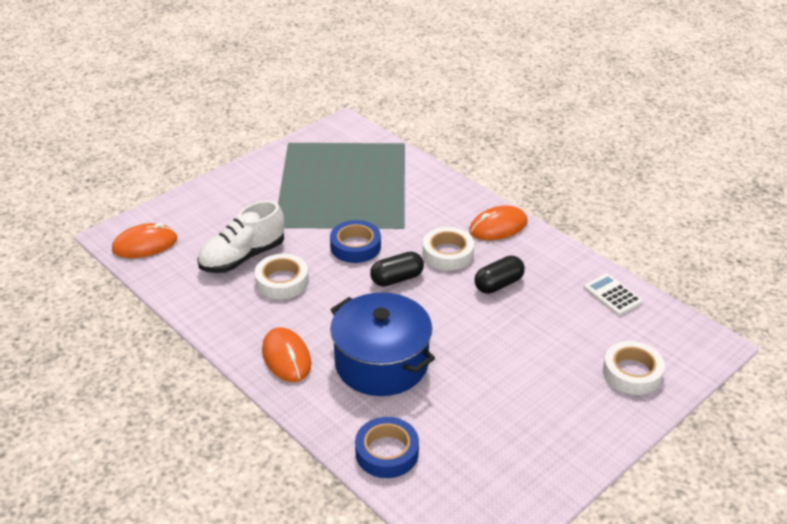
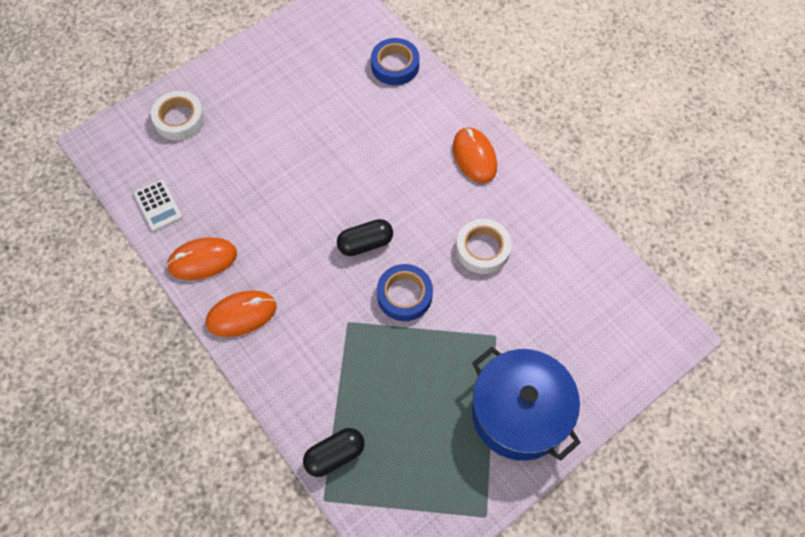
camera: 175 degrees left, 25 degrees up
orange mouse [112,223,177,258] -> orange mouse moved to [166,237,237,280]
white shoe [197,200,284,273] -> none
blue pot [330,292,435,396] -> blue pot moved to [472,347,581,461]
white tape [423,227,474,270] -> none
black capsule [474,255,525,294] -> black capsule moved to [303,428,364,477]

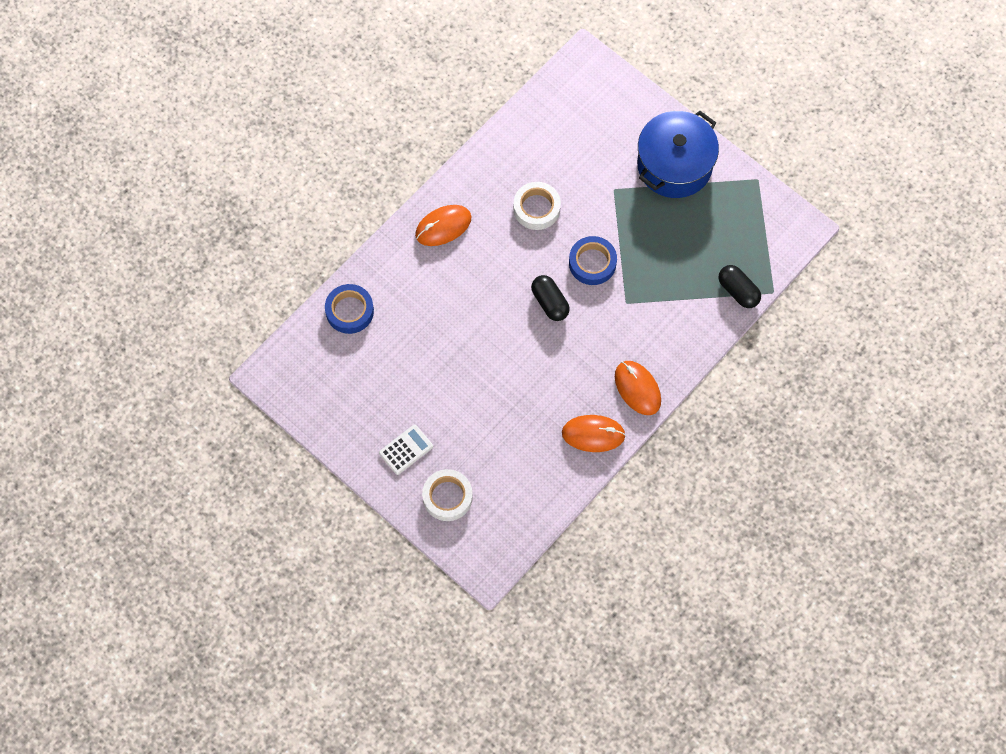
camera: 100 degrees left, 5 degrees up
white calculator [133,179,183,232] -> white calculator moved to [379,425,433,475]
orange mouse [166,237,237,280] -> orange mouse turned 60 degrees counterclockwise [562,415,626,452]

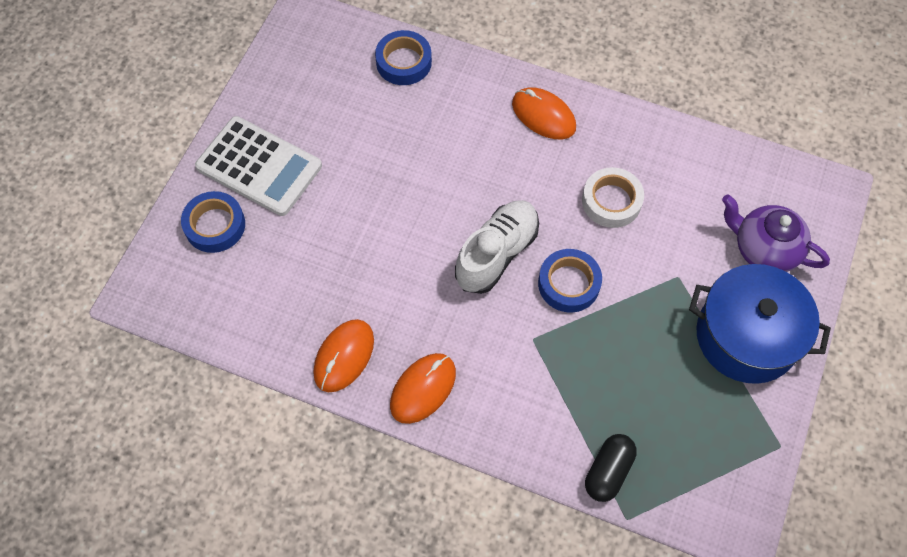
camera: 70 degrees right, 5 degrees down
white calculator [379,425,433,475] -> white calculator [195,116,322,216], size x1.94
white tape [422,469,473,521] -> blue tape [181,191,245,253]
black capsule [531,275,570,321] -> white shoe [455,200,539,294]
orange mouse [562,415,626,452] -> orange mouse turned 45 degrees clockwise [313,319,374,392]
none -> purple teapot [722,194,830,272]

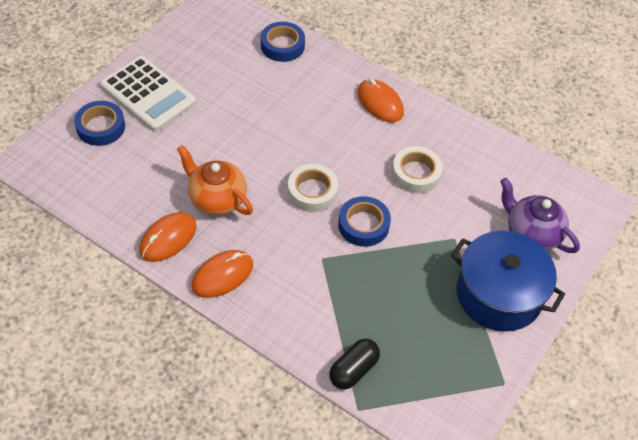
camera: 10 degrees right, 10 degrees down
white shoe [455,200,539,294] -> white tape [288,164,338,212]
none -> orange teapot [177,145,253,215]

